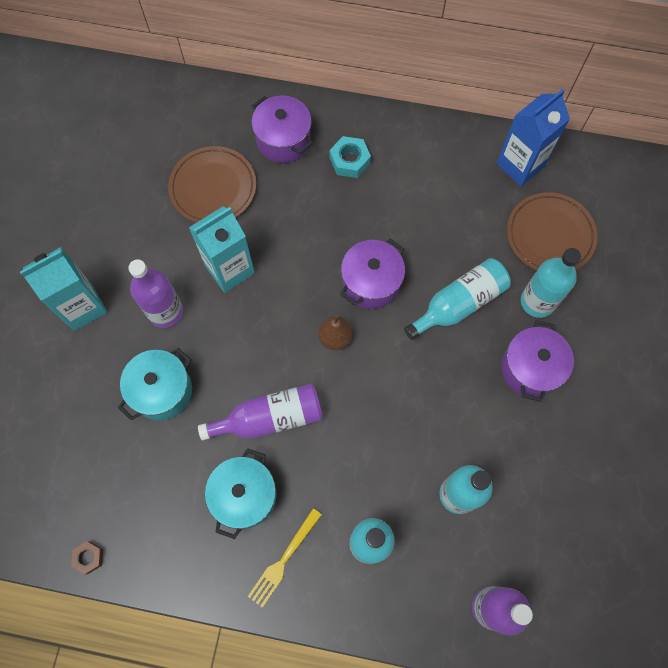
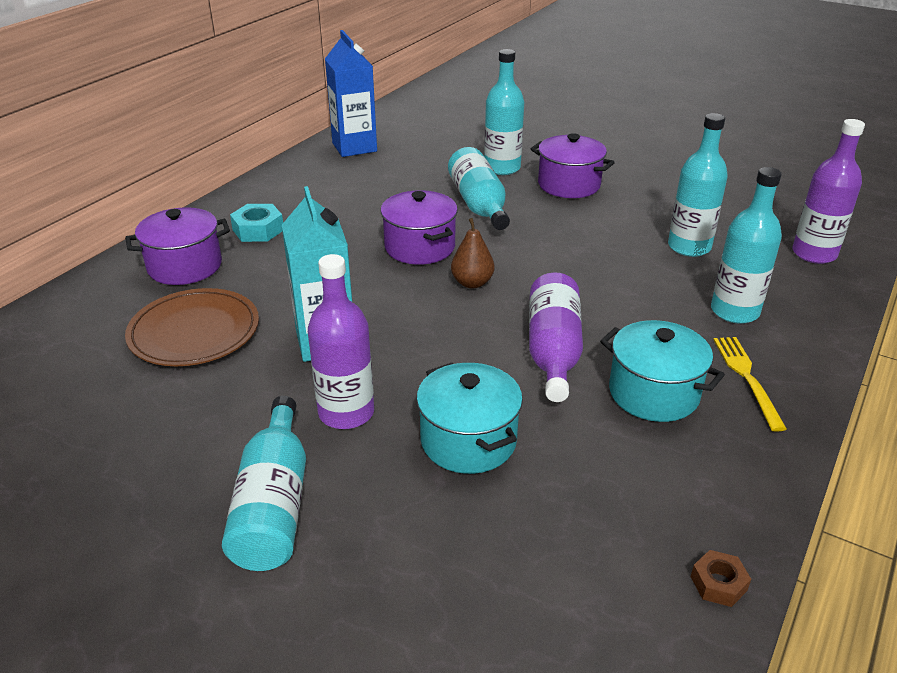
camera: 70 degrees left, 35 degrees down
turquoise carton [20,247,107,331] -> turquoise bottle [222,396,306,571]
yellow fork [248,508,322,608] -> yellow fork turned 150 degrees counterclockwise [713,337,787,432]
brown plate [507,192,598,271] -> none

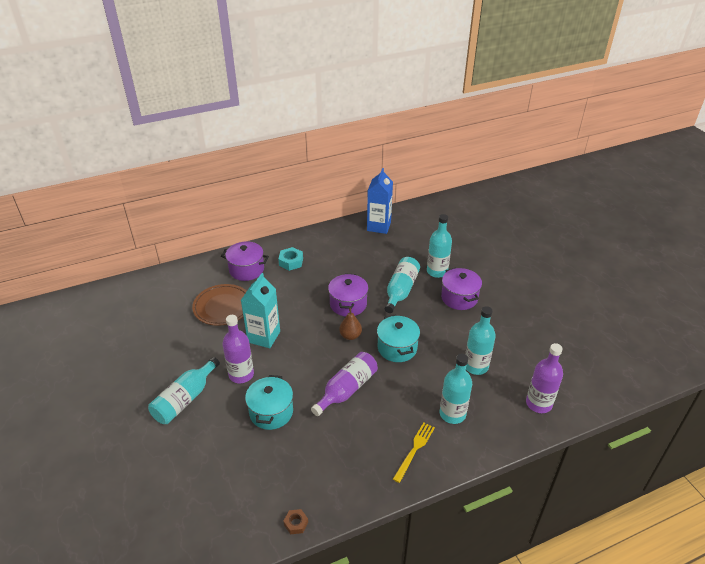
camera: 35 degrees right, 5 degrees up
turquoise pot [600,320,725,422] -> turquoise pot moved to [377,315,420,362]

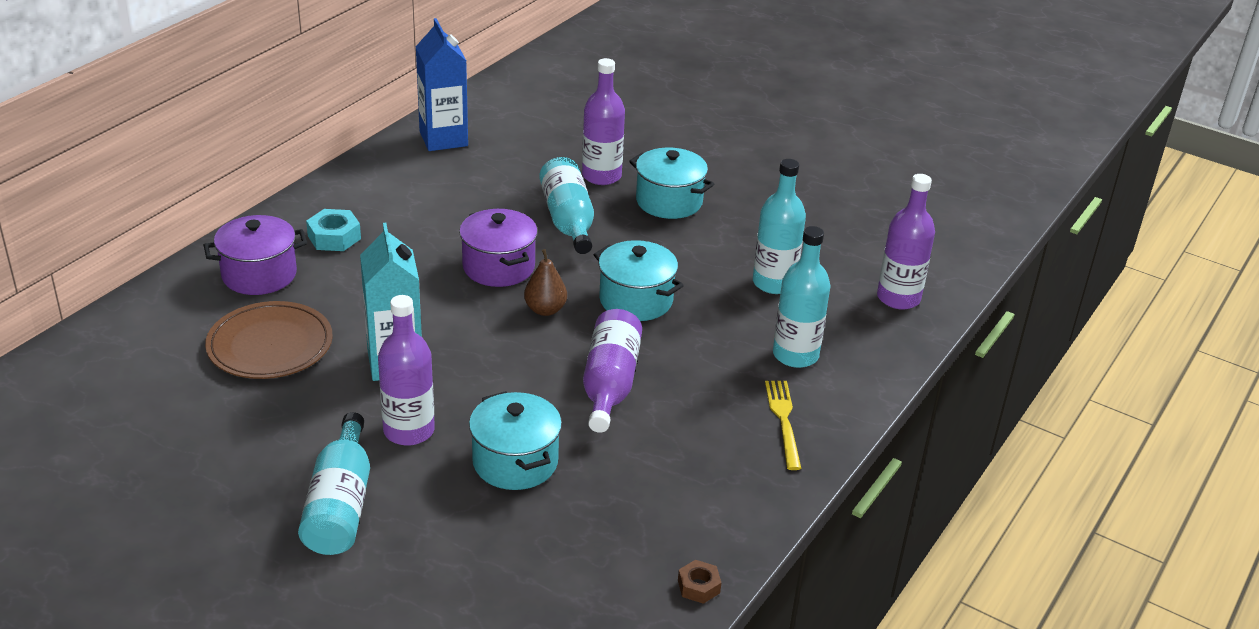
camera: 35 degrees left, 5 degrees down
turquoise bottle [427,214,452,278] -> purple bottle [582,58,625,185]
purple pot [441,268,482,310] -> turquoise pot [629,148,714,219]

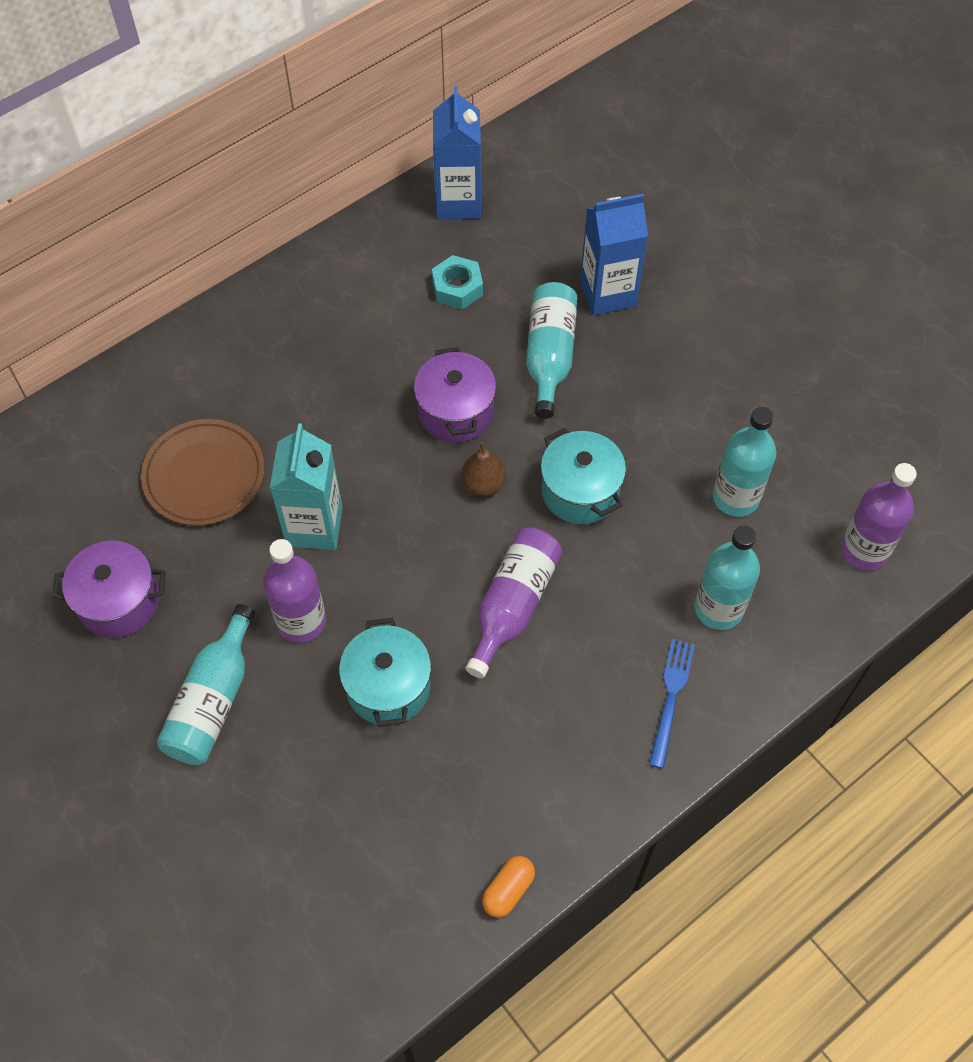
camera: 20 degrees right, 25 degrees up
purple pot [204,215,307,295] -> purple pot moved to [52,541,166,638]
turquoise nut [306,209,361,251] -> turquoise nut moved to [432,255,483,309]
purple bottle [582,58,625,185] -> blue carton [580,194,648,315]
turquoise pot [629,148,714,219] -> none
brown nut [678,560,721,604] -> orange capsule [482,856,535,918]
yellow fork [765,381,802,470] -> blue fork [649,639,695,768]

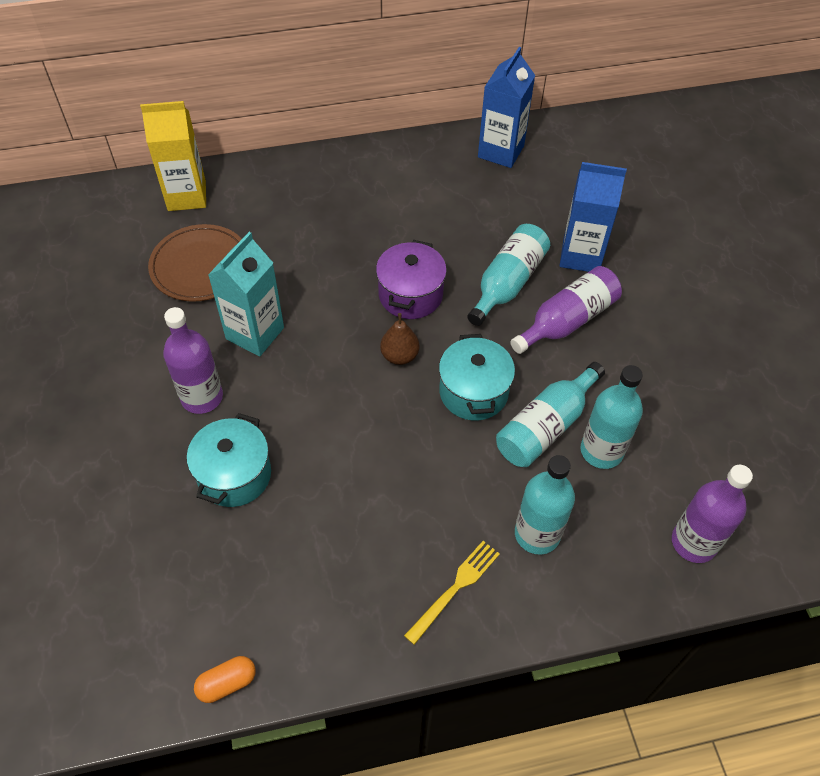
camera: 25 degrees right, 5 degrees down
purple pot [52,541,166,638] -> none
turquoise bottle [157,604,255,765] -> turquoise bottle moved to [496,362,605,467]
turquoise nut [432,255,483,309] -> none
purple bottle [466,527,562,678] -> purple bottle moved to [510,266,622,354]
blue fork [649,639,695,768] -> yellow fork [404,541,500,645]
none -> yellow carton [140,101,206,211]

